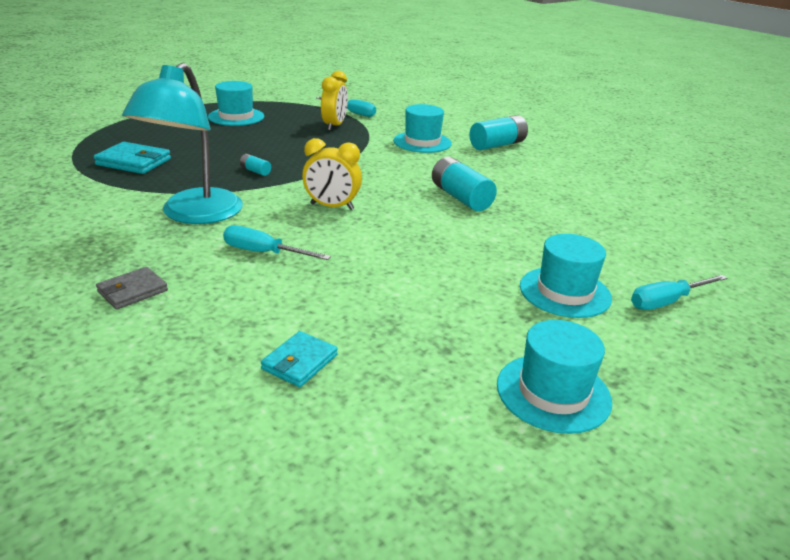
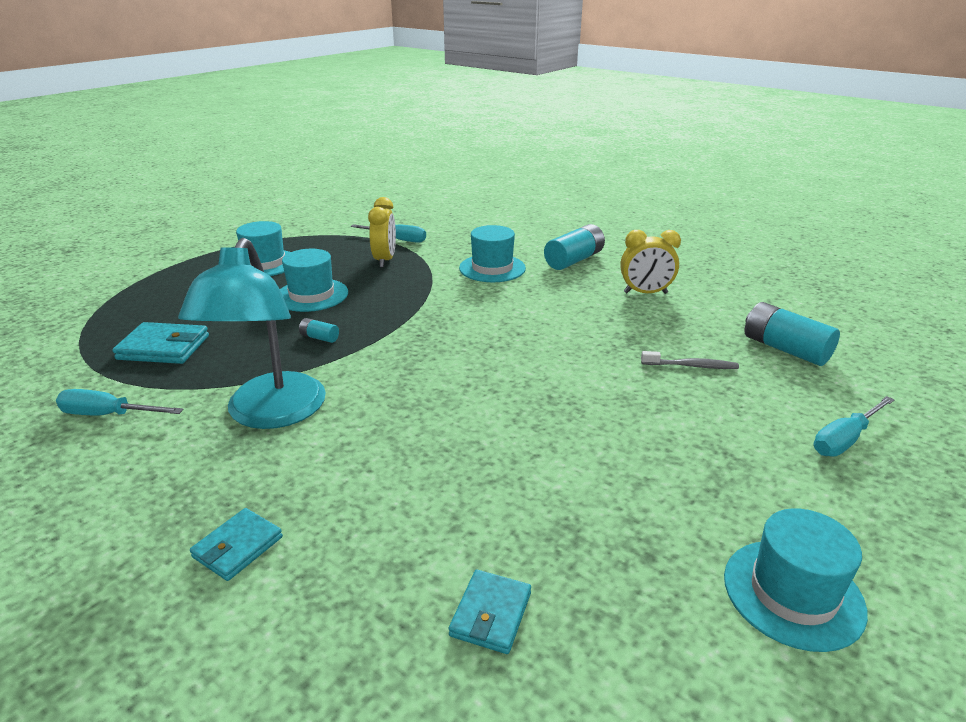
camera: 10 degrees left, 0 degrees up
grey wallet [96,267,168,309] -> turquoise wallet [190,508,283,581]
turquoise screwdriver [223,225,331,260] -> turquoise screwdriver moved to [56,389,184,415]
yellow clock [302,138,362,210] -> yellow clock moved to [620,230,681,294]
turquoise battery [432,157,497,211] -> turquoise battery moved to [744,302,840,366]
turquoise hat [520,234,612,318] -> turquoise hat moved to [280,249,348,312]
none -> grey toothbrush [641,351,739,369]

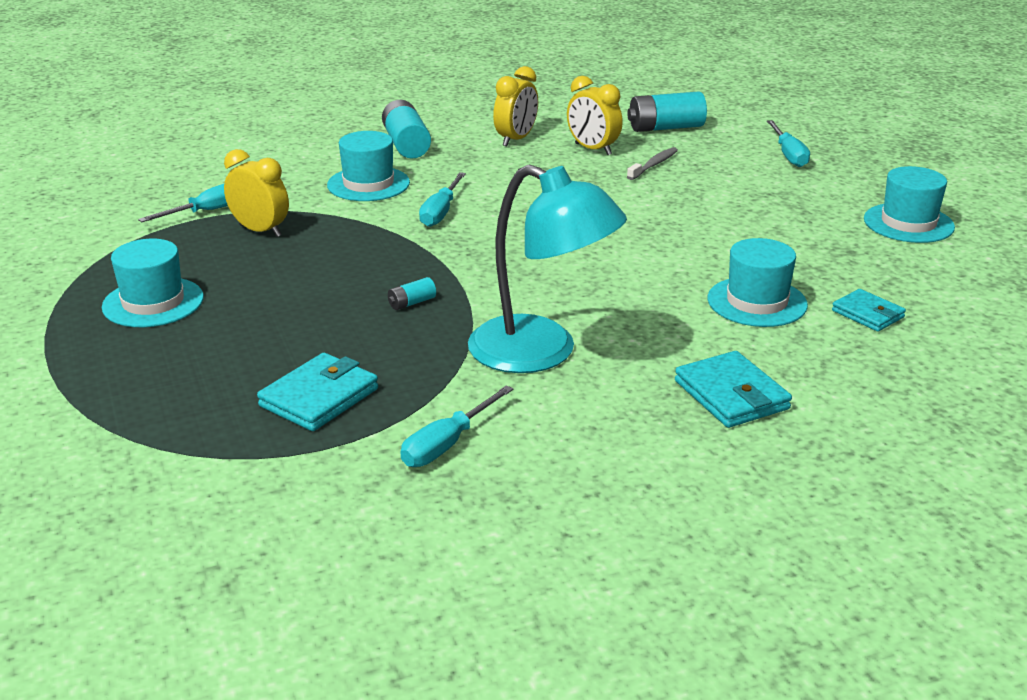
camera: 60 degrees left, 0 degrees up
turquoise wallet [190,508,283,581] -> turquoise wallet [675,351,792,428], size x1.51
turquoise hat [280,249,348,312] -> turquoise hat moved to [708,238,808,327]
none -> turquoise screwdriver [419,172,466,227]
none -> yellow clock [567,76,623,155]

